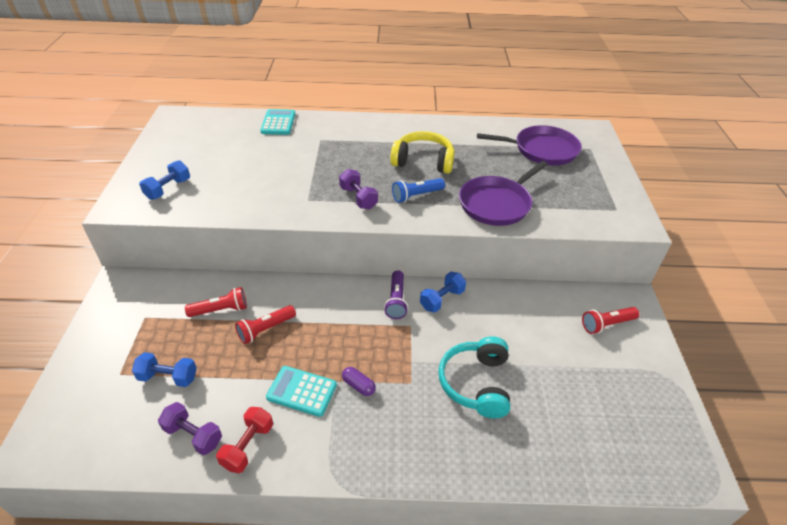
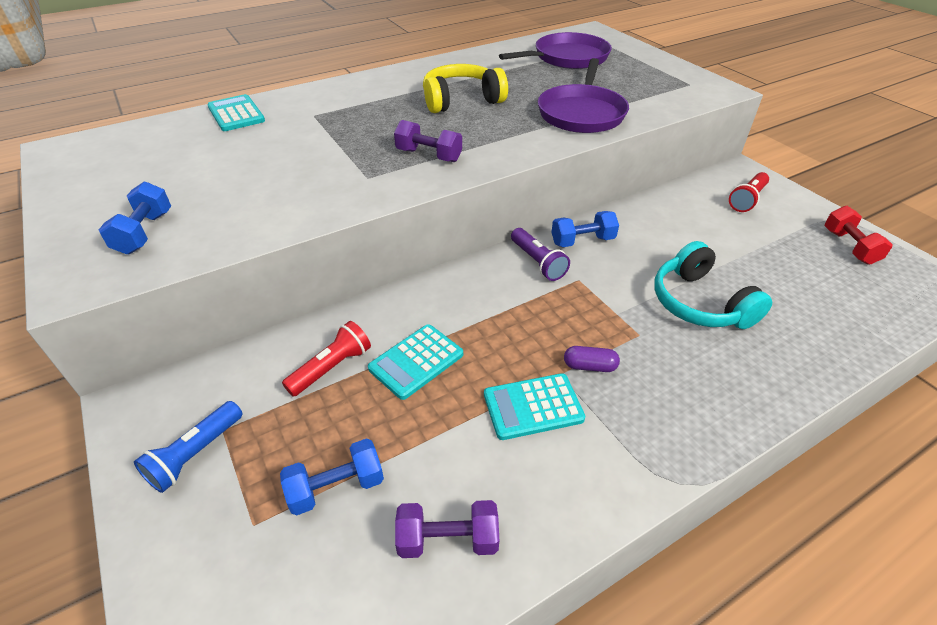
camera: 30 degrees left, 0 degrees up
red dumbbell [216,407,273,473] -> red dumbbell moved to [825,206,893,265]
red flashlight [235,305,296,344] -> turquoise calculator [368,324,463,400]
blue flashlight [392,178,445,203] -> blue flashlight moved to [134,401,243,493]
blue dumbbell [420,272,466,313] -> blue dumbbell turned 60 degrees clockwise [552,211,619,247]

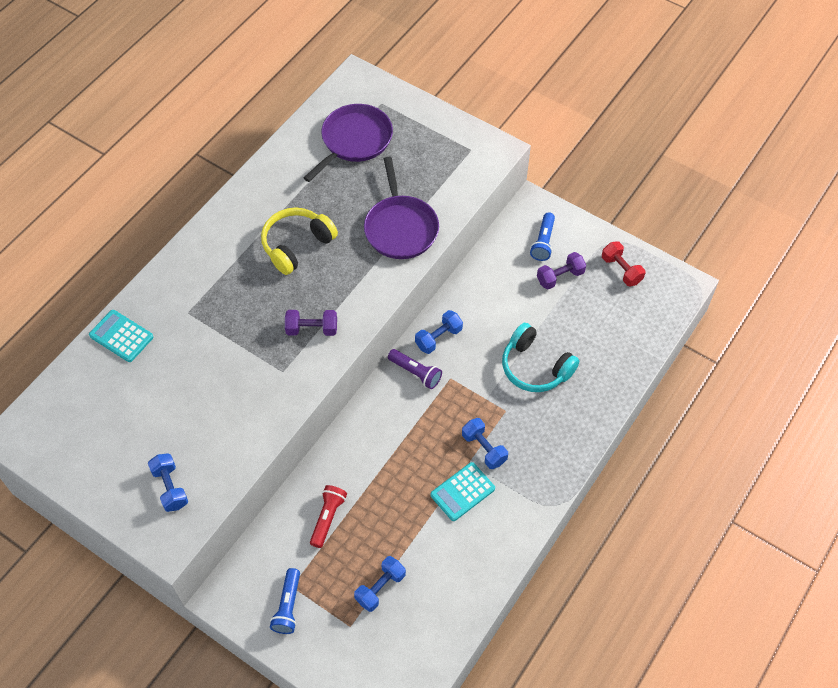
camera: 25 degrees left, 15 degrees up
turquoise calculator [368,324,463,400] -> none
purple dumbbell [395,500,499,558] -> purple dumbbell moved to [537,252,586,289]
purple capsule [564,346,620,372] -> blue dumbbell [462,418,508,469]
red flashlight [729,172,769,212] -> blue flashlight [530,212,555,261]

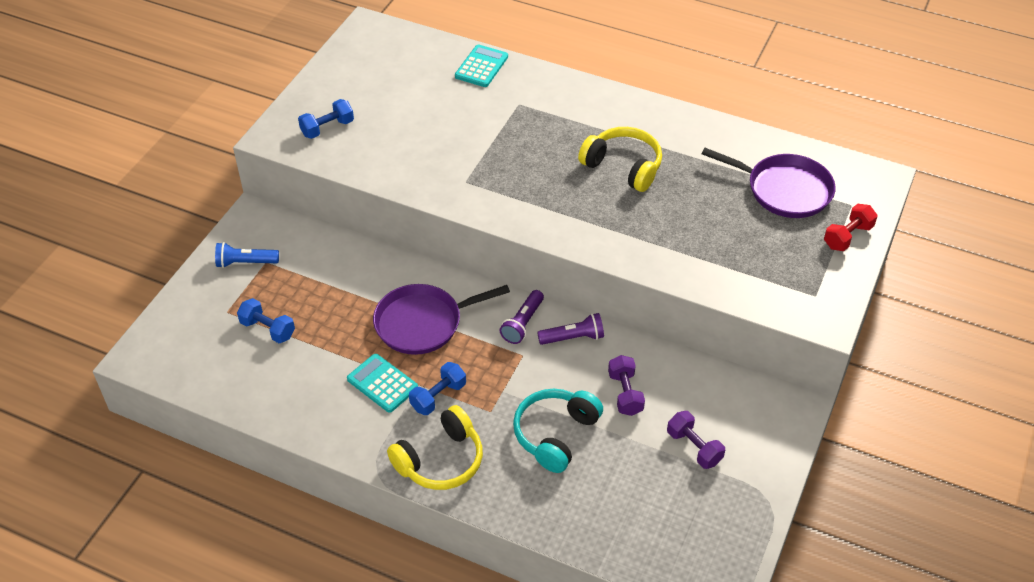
camera: 80 degrees right, 10 degrees down
purple dumbbell [285,310,337,336] -> purple dumbbell moved to [608,355,645,416]
red flashlight [310,485,347,548] -> none
purple pan [364,157,439,259] -> purple pan moved to [373,284,510,355]
blue dumbbell [415,310,463,354] -> purple flashlight [537,313,604,345]
blue flashlight [530,212,555,261] -> none
red dumbbell [602,241,645,286] -> red dumbbell moved to [824,204,877,251]
none -> yellow headphones [387,405,483,490]

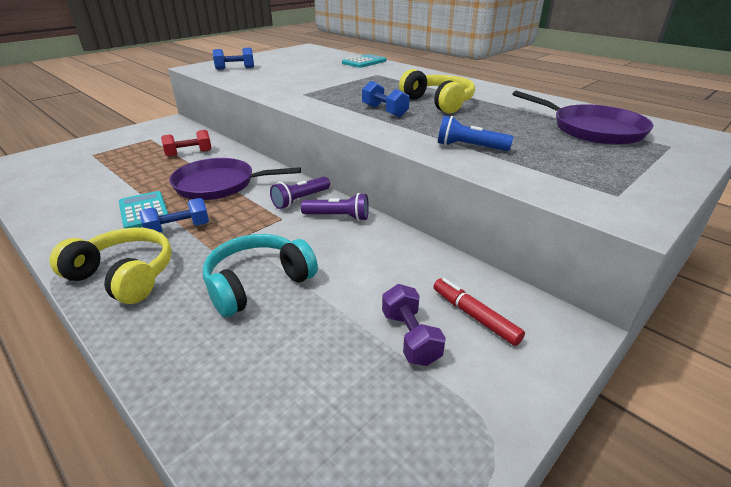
camera: 20 degrees right, 15 degrees down
blue flashlight [215,242,279,268] -> blue flashlight moved to [438,116,513,151]
blue dumbbell [237,298,295,343] -> blue dumbbell moved to [362,81,410,117]
yellow headphones [387,405,483,490] -> yellow headphones turned 135 degrees counterclockwise [50,227,172,304]
purple dumbbell [608,355,645,416] -> none
red dumbbell [824,204,877,251] -> red dumbbell moved to [161,130,212,157]
none -> red marker [434,278,525,346]

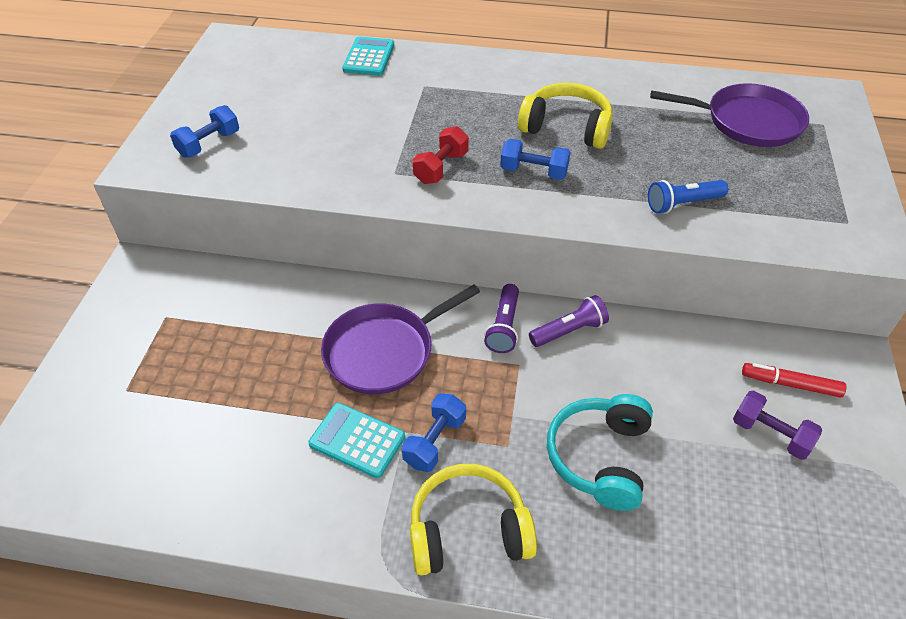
camera: 35 degrees left, 15 degrees up
red dumbbell [161,130,212,157] -> red dumbbell moved to [413,126,469,184]

